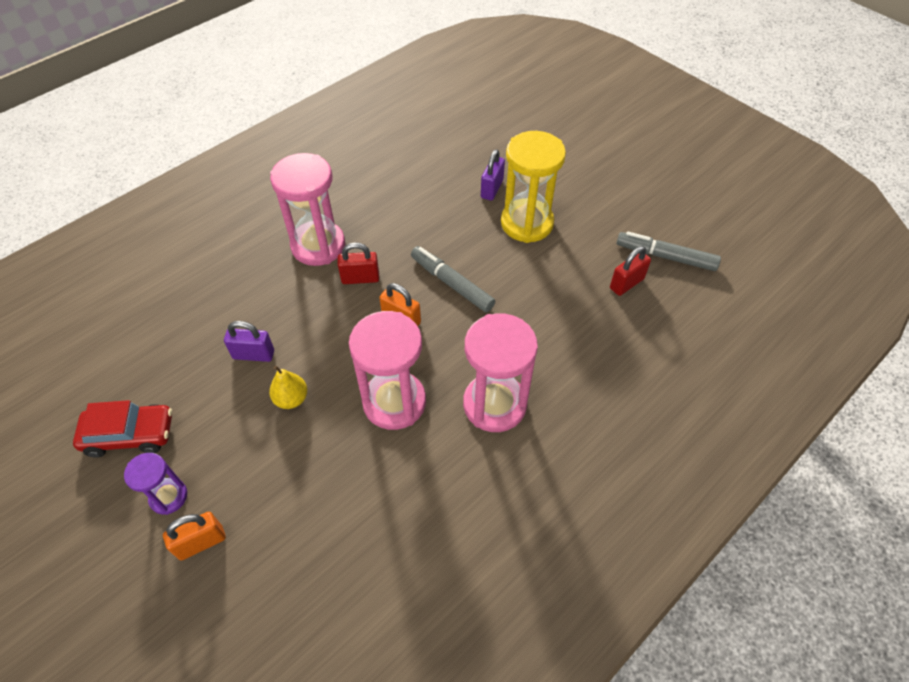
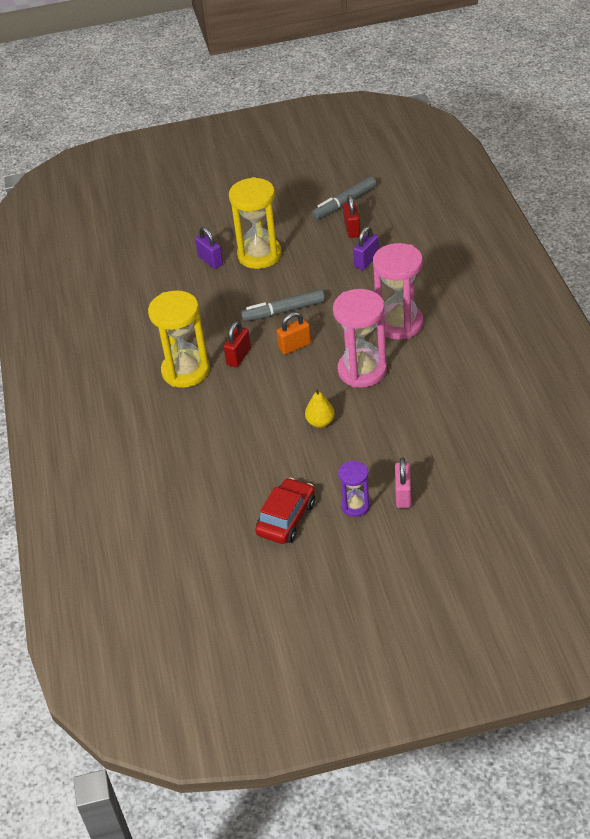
camera: 55 degrees left, 10 degrees down
orange padlock [163,512,226,560] -> pink padlock [395,457,411,508]
purple padlock [224,321,274,362] -> purple padlock moved to [353,226,379,270]
pink hourglass [270,153,345,266] -> yellow hourglass [148,291,210,388]

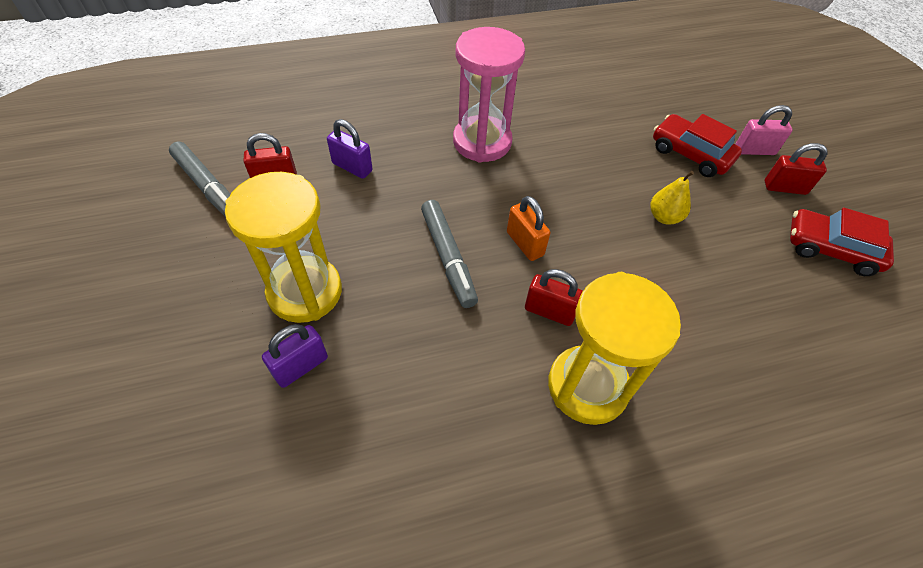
camera: 100 degrees left, 10 degrees up
pink hourglass [333,289,387,387] -> none
purple hourglass [338,461,370,517] -> red padlock [765,143,828,195]
none -> red car [653,114,742,177]

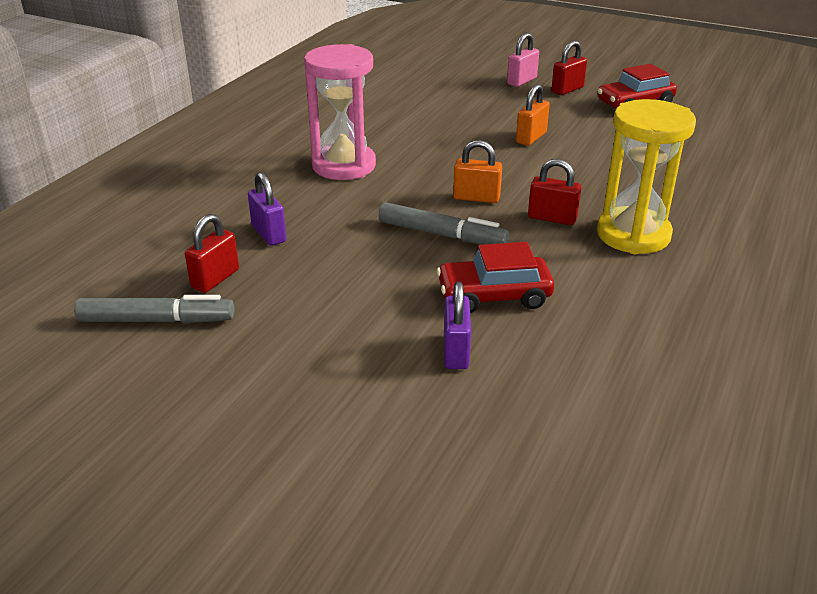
camera: 45 degrees left, 20 degrees down
yellow hourglass [225,172,342,323] -> none
purple padlock [327,119,373,179] -> purple padlock turned 75 degrees clockwise [248,172,286,246]
red padlock [525,269,583,326] -> red padlock turned 45 degrees clockwise [528,159,581,225]
yellow pear [650,171,694,225] -> orange padlock [516,84,550,146]
red car [653,114,742,177] -> red car moved to [437,242,554,313]

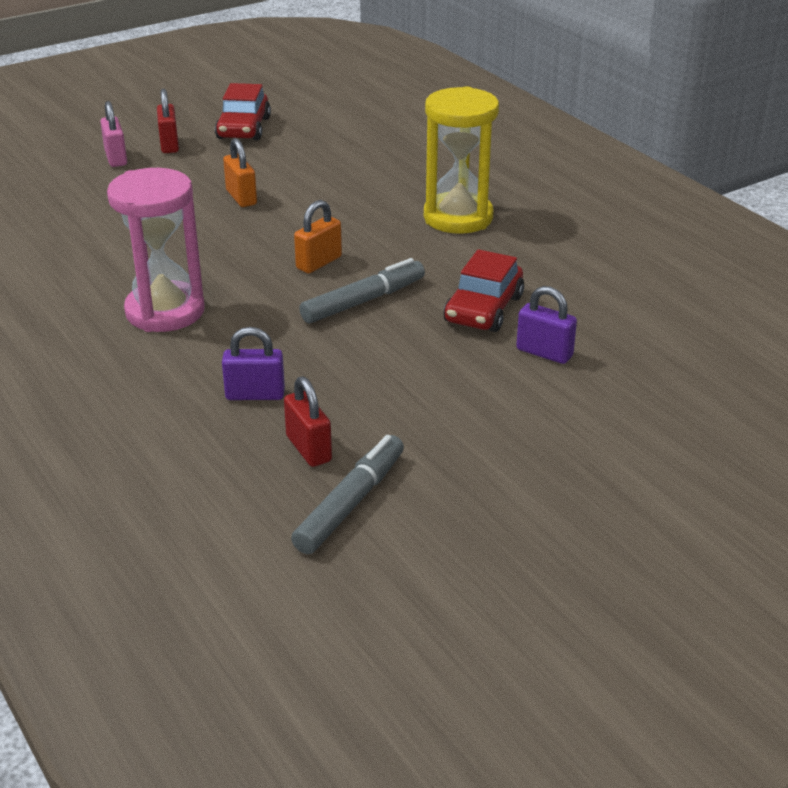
camera: 60 degrees left, 0 degrees up
red padlock [528,159,581,225] -> none

